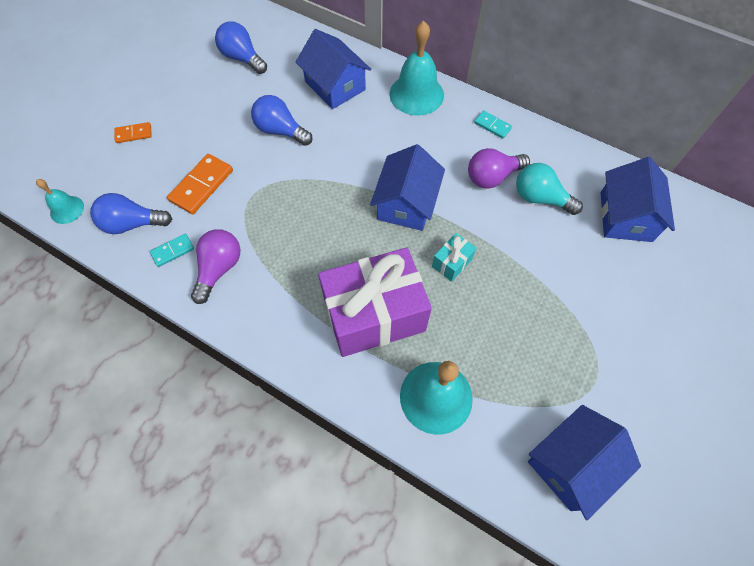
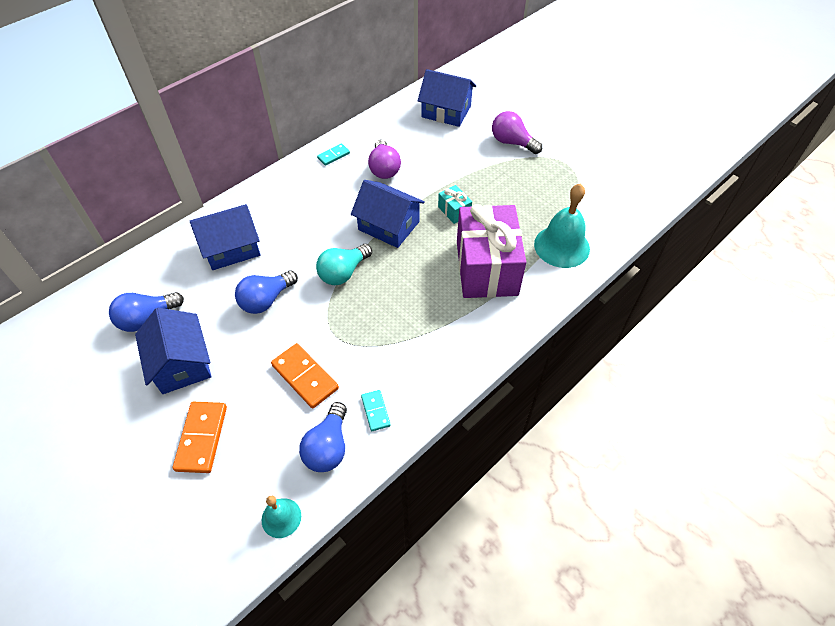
camera: 75 degrees left, 10 degrees down
orange domino [115,122,152,143] -> orange domino [173,402,227,473], size x1.74
purple light bulb [191,229,240,304] -> purple light bulb moved to [492,111,542,154]
turquoise bell [389,21,444,116] -> none
turquoise light bulb [516,163,583,215] -> turquoise light bulb moved to [316,244,372,285]
blue house [528,405,641,521] -> blue house moved to [135,308,211,394]

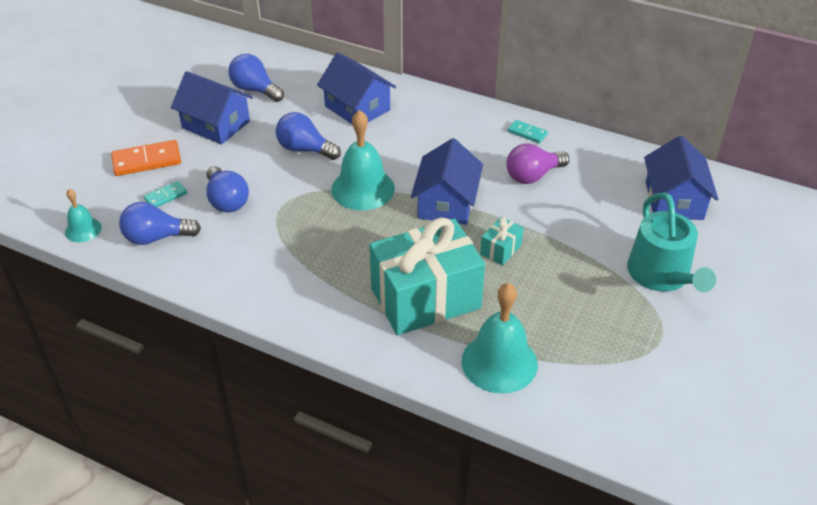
camera: 70 degrees right, 10 degrees down
blue house [135,308,211,394] -> blue house turned 75 degrees clockwise [171,71,253,145]
orange domino [271,343,339,408] -> blue light bulb [206,166,249,212]
turquoise light bulb [316,244,372,285] -> turquoise bell [331,110,395,211]
turquoise domino [361,390,391,431] -> turquoise domino moved to [143,181,187,207]
purple gift [457,204,526,298] -> turquoise gift [369,218,485,335]
purple light bulb [492,111,542,154] -> turquoise watering can [627,192,716,292]

